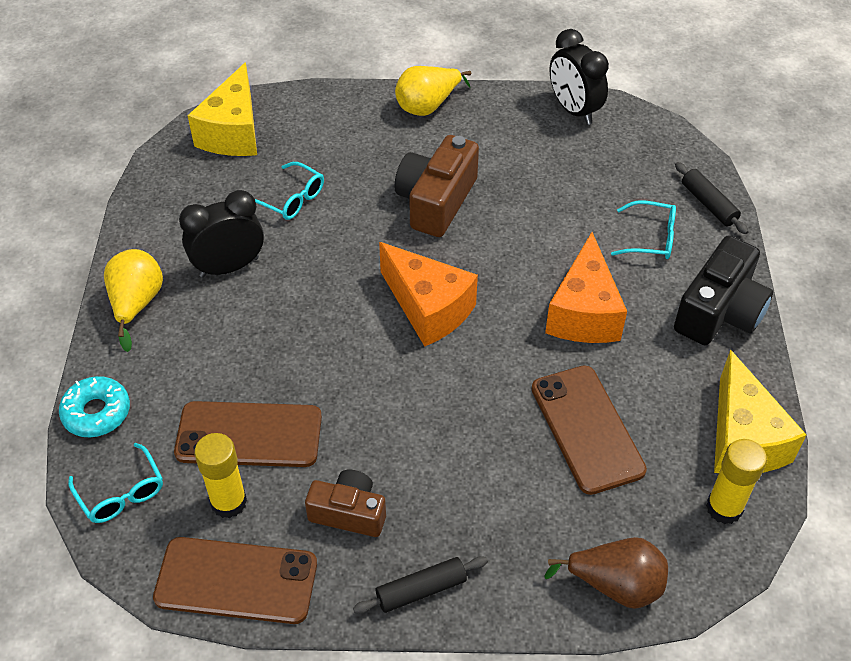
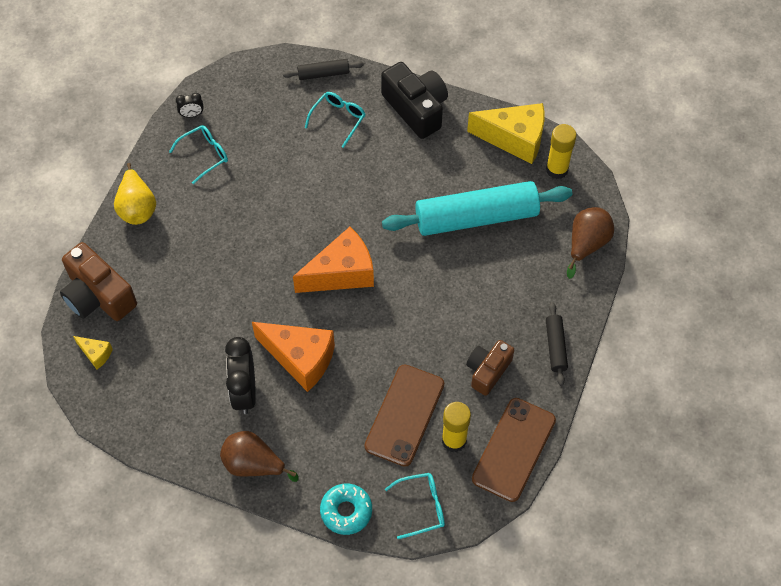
camera: 70 degrees left, 10 degrees up
yellow pear [104,249,163,352] -> brown pear [220,431,299,482]
yellow cheese [187,62,257,156] -> yellow cheese [73,336,113,369], size x0.47
turquoise glasses [255,162,324,220] -> turquoise glasses moved to [169,125,228,184]
brown camera [395,135,479,237] -> brown camera moved to [60,242,137,321]
brown phone [532,365,647,495] -> turquoise rolling pin [382,181,572,236]
orange cheese [545,232,627,343] -> orange cheese moved to [252,322,335,392]
black clock [550,29,609,125] -> black clock [176,93,204,117], size x0.47

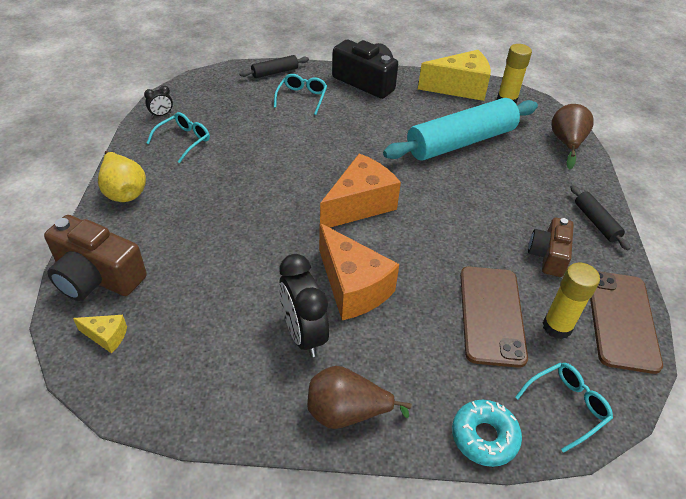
camera: 20 degrees left, 15 degrees down
orange cheese [252,322,335,392] -> orange cheese turned 45 degrees clockwise [319,223,399,320]

